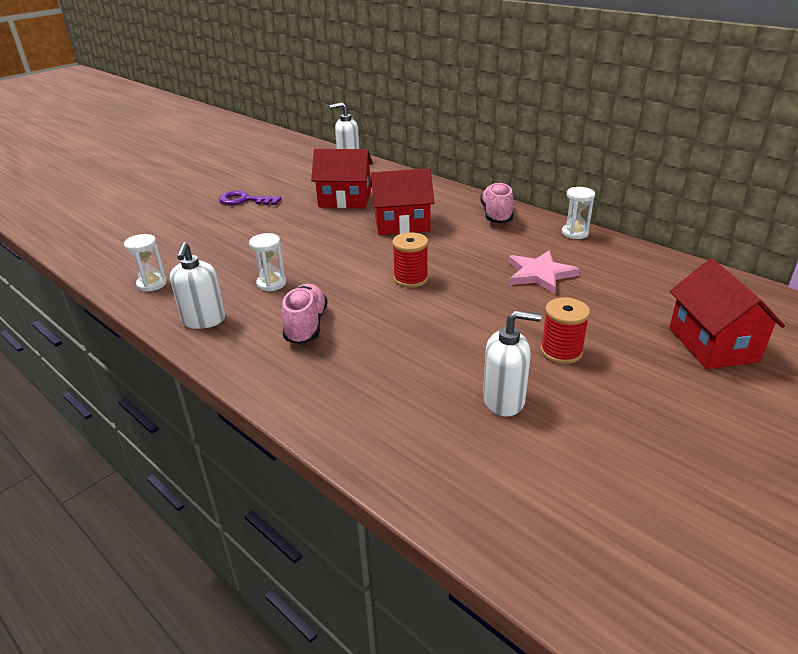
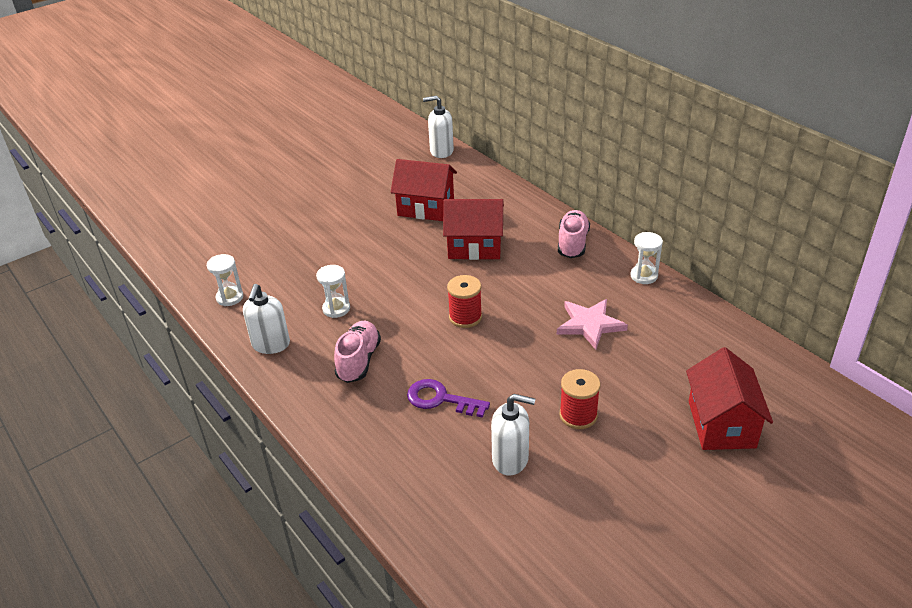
camera: 10 degrees right, 5 degrees up
purple key [219,190,281,205] -> purple key moved to [407,379,490,418]

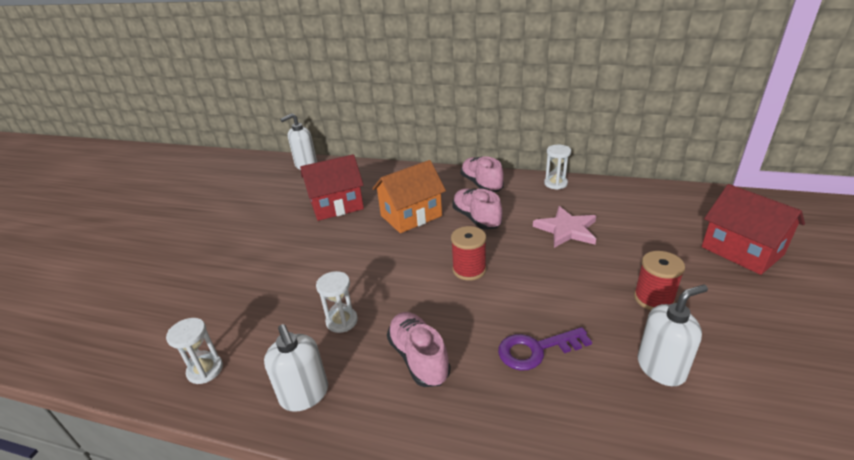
camera: 35 degrees left, 5 degrees down
red house [443,199,504,260] -> orange house [372,160,446,233]
none -> pink shoe [452,189,503,230]

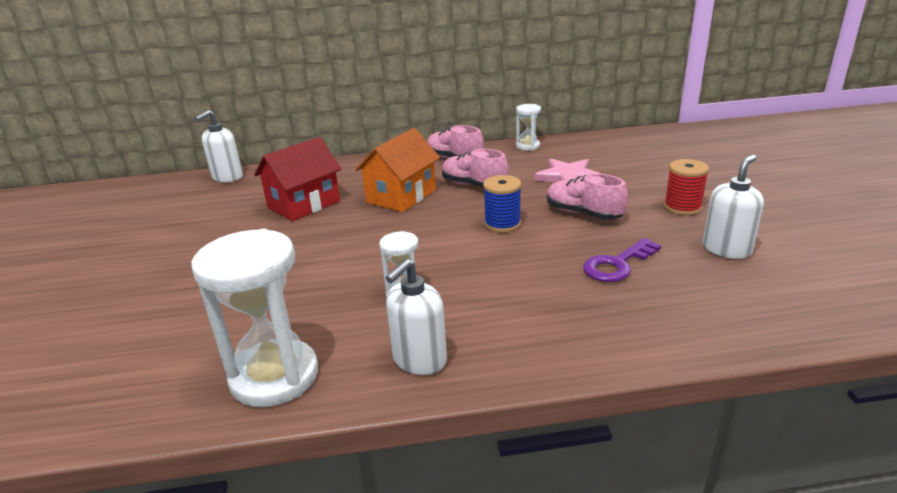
camera: 25 degrees left, 5 degrees down
white hourglass [166,318,223,384] -> white hourglass [191,229,318,407], size x1.98
white soap dispenser [264,324,328,412] -> white soap dispenser turned 90 degrees clockwise [385,259,447,375]
pink shoe [387,312,451,387] -> pink shoe moved to [547,174,628,220]
red spool [451,226,486,281] -> blue spool [483,175,522,233]
red house [702,184,805,275] -> none

